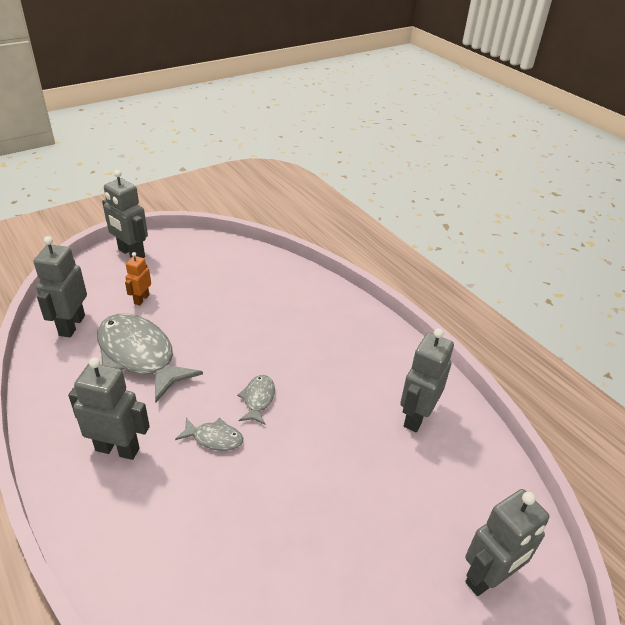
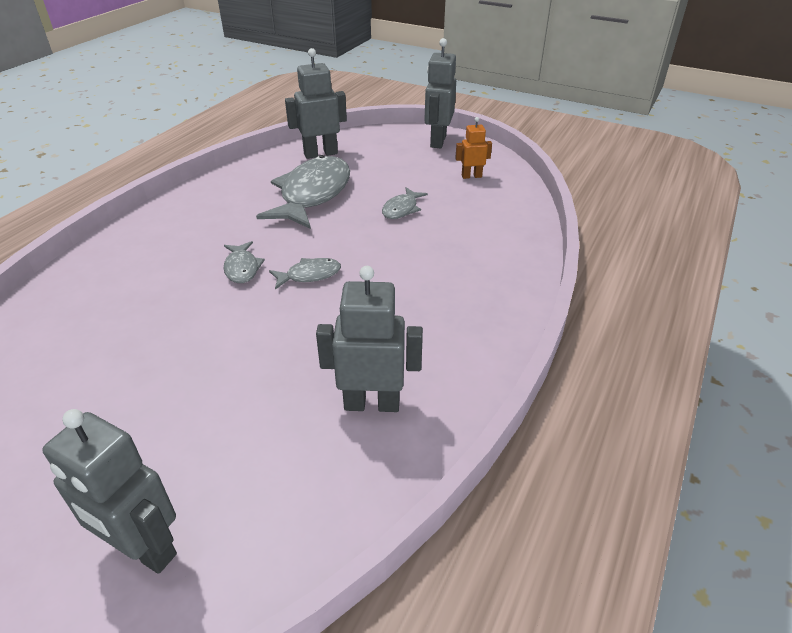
camera: 65 degrees right, 0 degrees up
grey robot [68,357,150,460] -> none
orange robot [125,252,151,306] -> orange robot moved to [455,117,492,179]
none -> grey fish [382,187,428,219]

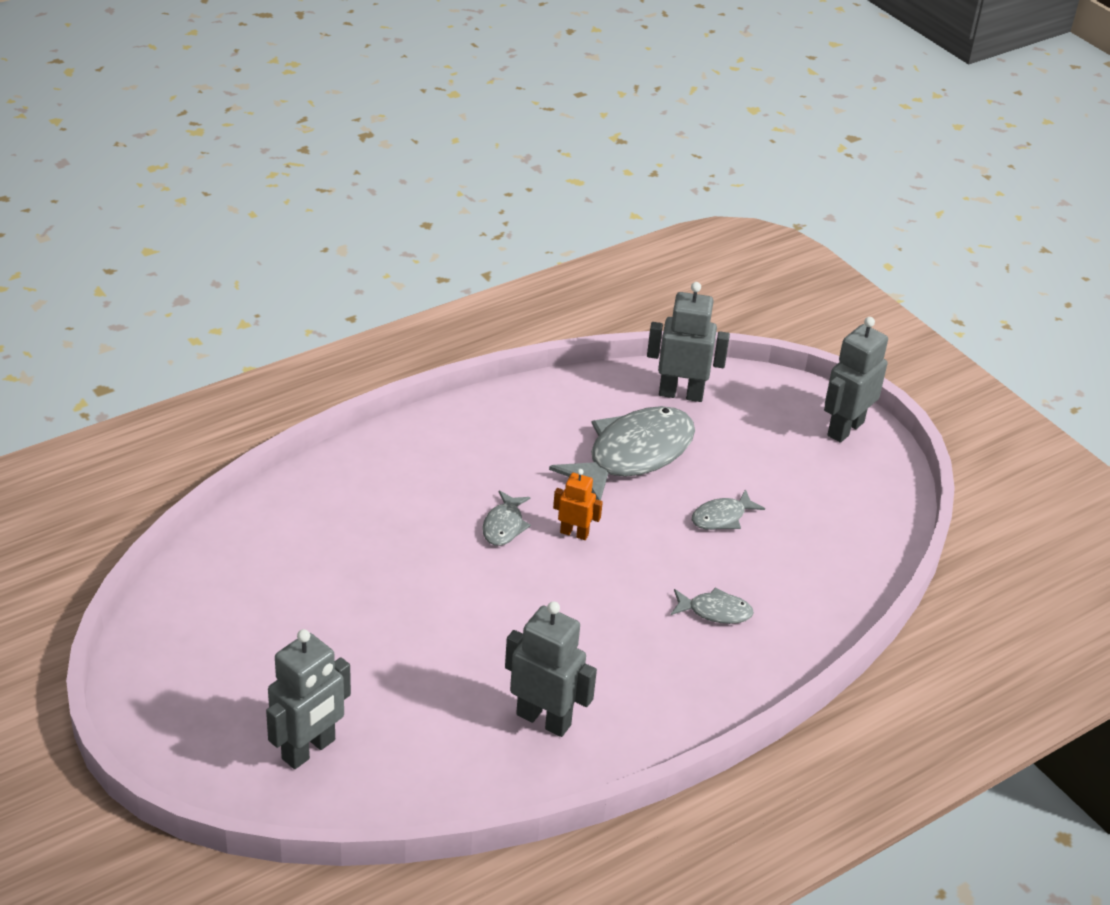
camera: 25 degrees right, 0 degrees up
grey robot [42,409,177,574] -> grey robot turned 105 degrees counterclockwise [266,629,351,769]
grey fish [269,258,341,289] -> grey fish moved to [671,587,754,624]
orange robot [455,117,492,179] -> orange robot moved to [553,469,603,540]

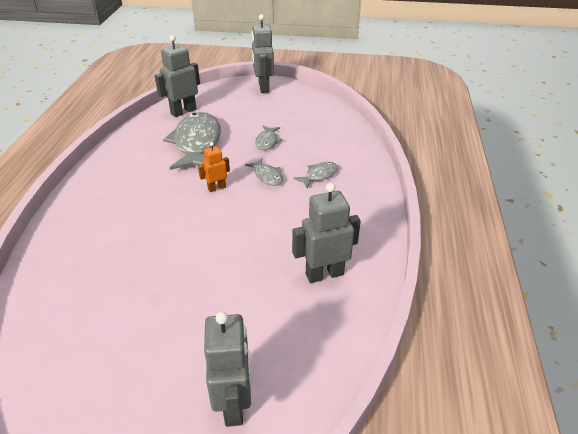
camera: 45 degrees left, 0 degrees up
grey fish [482,490,531,546] -> grey fish moved to [245,158,283,186]

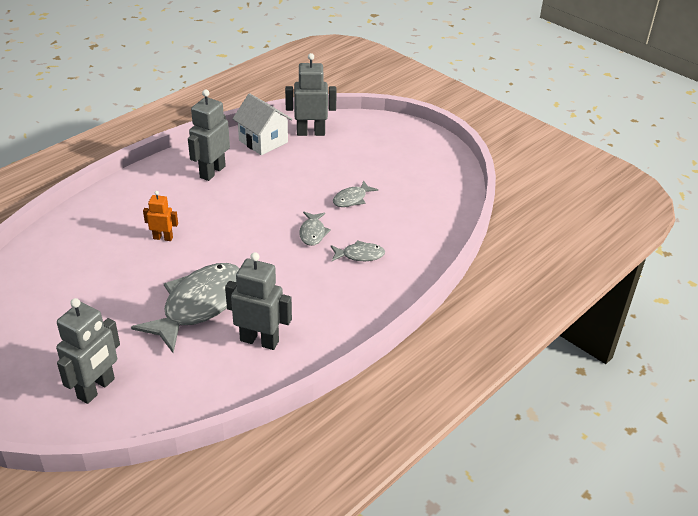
camera: 35 degrees right, 0 degrees up
grey fish [163,112,221,170] -> grey fish moved to [131,263,240,353]
orange robot [198,142,230,192] -> orange robot moved to [143,191,178,241]
grey robot [252,14,274,93] -> grey robot moved to [188,90,230,181]
none -> white house [233,93,293,155]

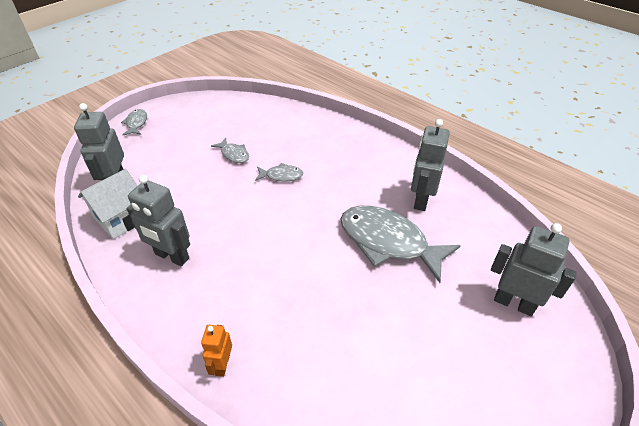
camera: 90 degrees left, 5 degrees up
orange robot [143,191,178,241] -> orange robot moved to [201,325,232,377]
grey fish [331,240,385,261] -> grey fish moved to [121,109,147,135]

